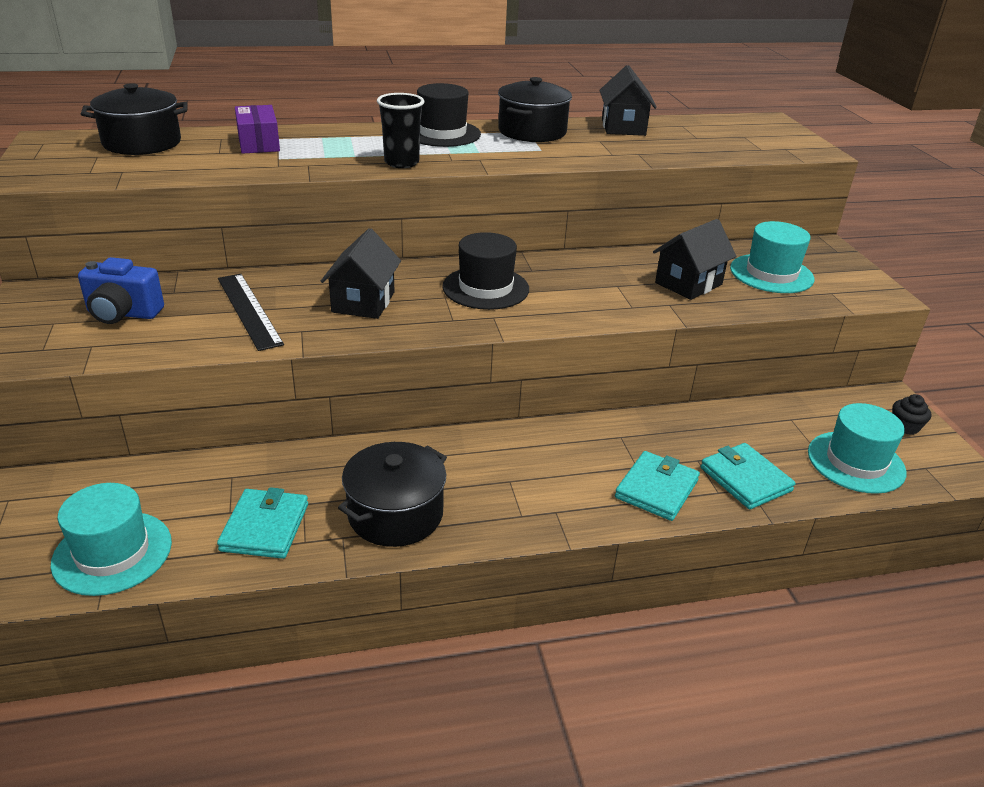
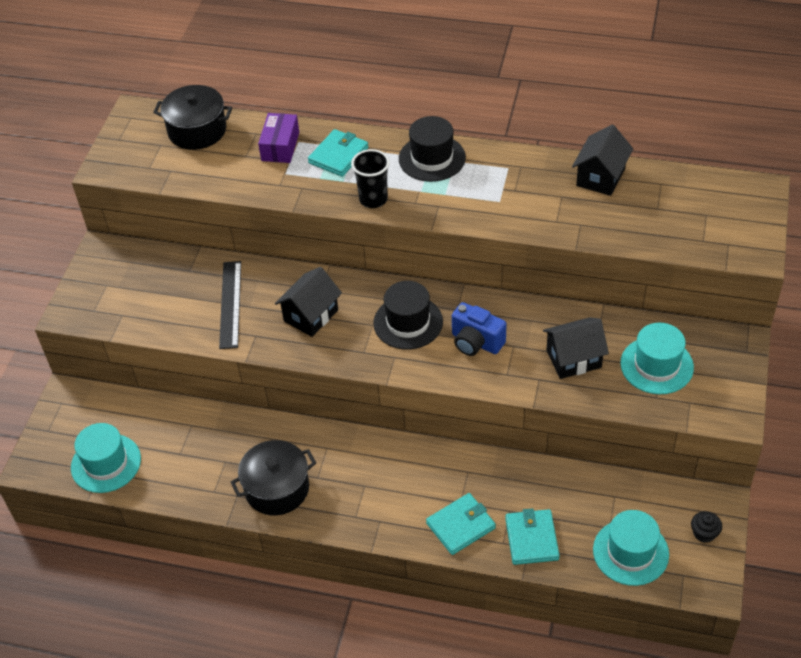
camera: 30 degrees right, 15 degrees up
blue camera [78,257,164,324] -> blue camera moved to [452,302,506,356]
turquoise wallet [217,487,308,559] -> turquoise wallet moved to [308,129,369,177]
black pot [498,77,572,142] -> none

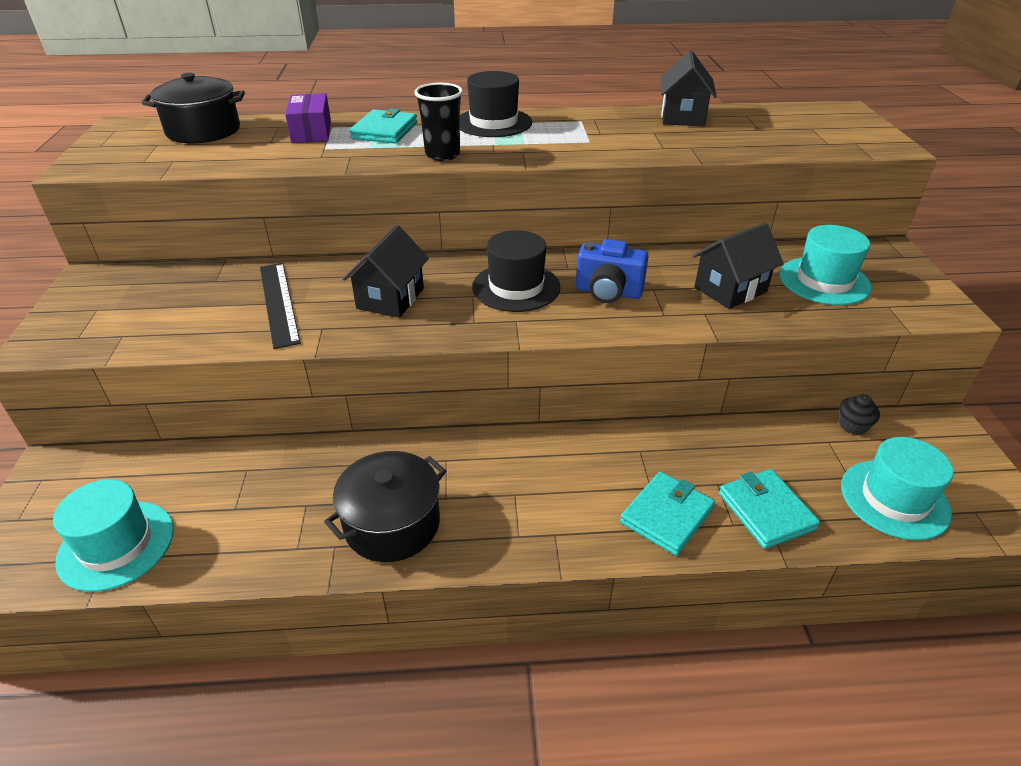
camera: 20 degrees left, 10 degrees down
black cupcake [691,511,722,543] -> black cupcake moved to [839,394,880,435]

